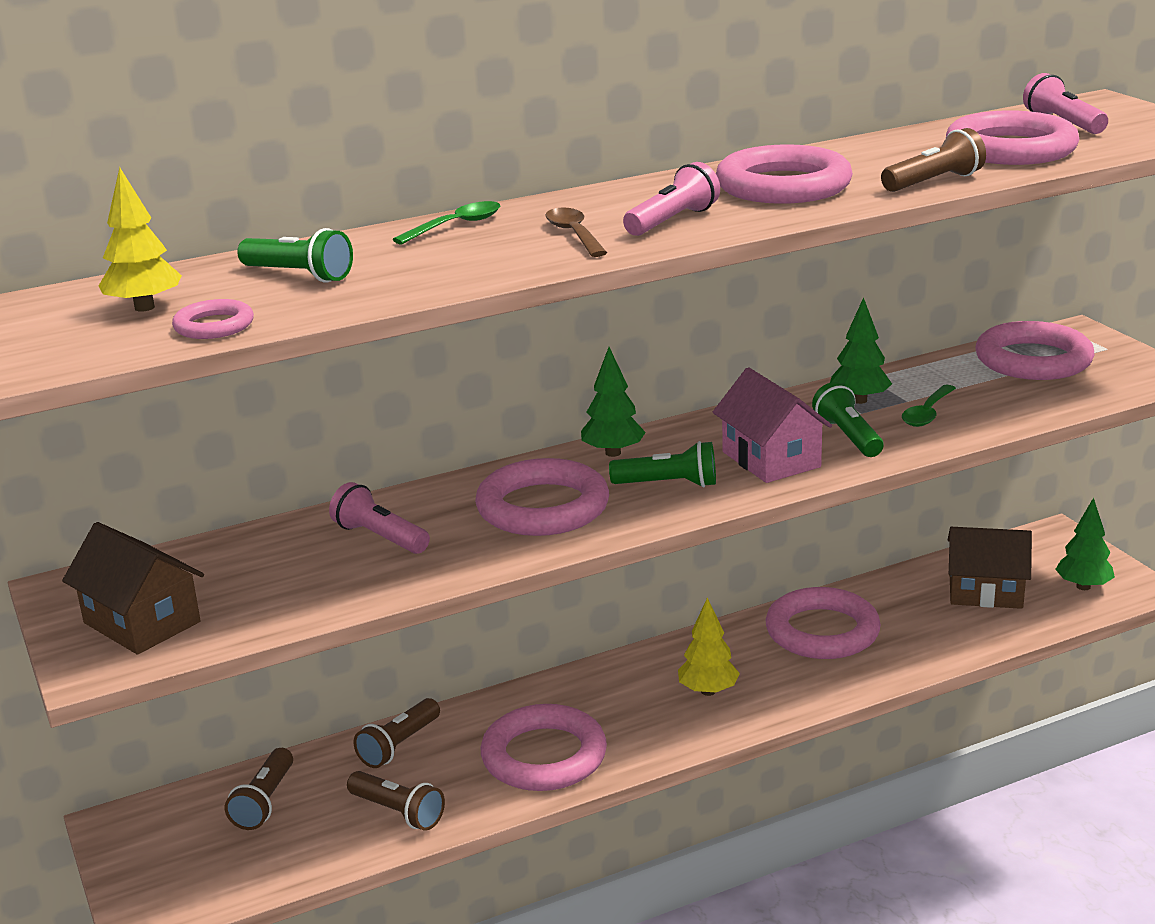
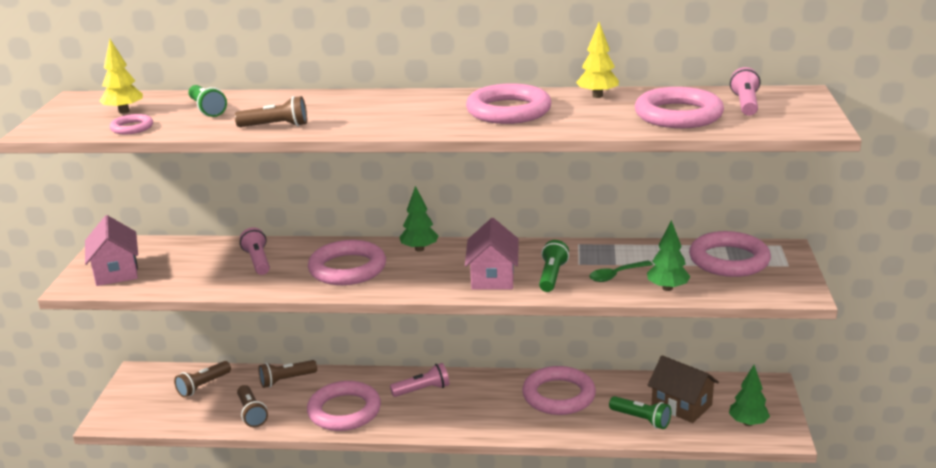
camera: 30 degrees right, 0 degrees up
brown house [62,522,204,655] -> pink house [85,215,138,286]
green spoon [392,201,500,244] -> none
brown spoon [545,208,607,257] -> none
green flashlight [609,441,716,487] -> green flashlight moved to [609,396,671,429]
pink flashlight [623,162,720,236] -> pink flashlight moved to [390,363,450,397]
yellow tree [678,597,740,696] -> yellow tree moved to [576,22,619,98]
green tree [830,297,892,404] -> green tree moved to [647,220,690,291]
brown flashlight [881,128,986,192] -> brown flashlight moved to [235,96,307,127]

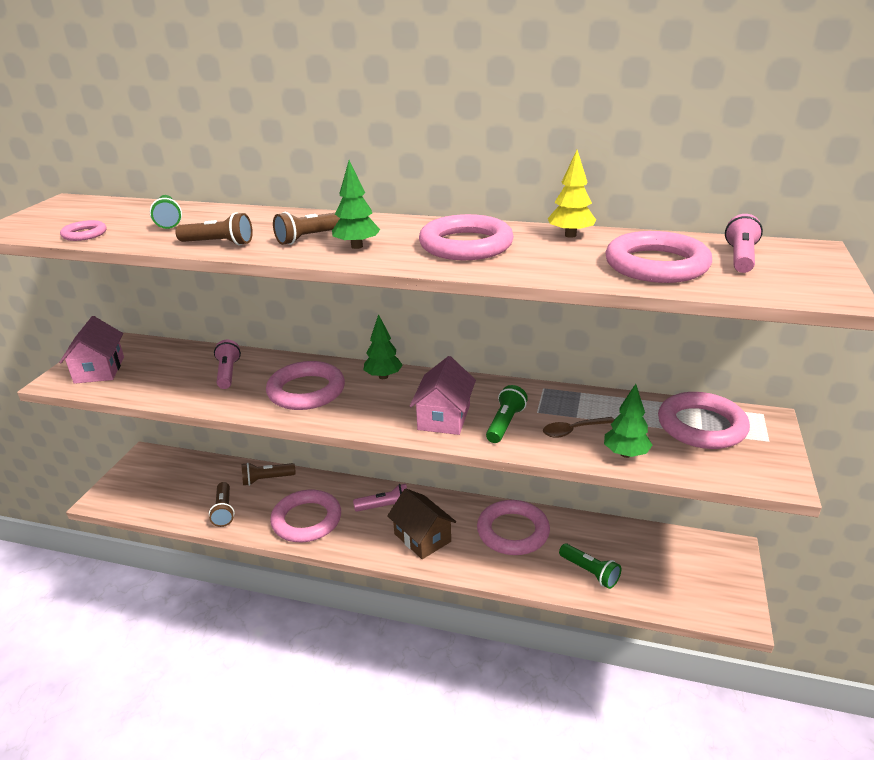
camera: 10 degrees right, 5 degrees up
yellow tree [100,39,143,114] -> none
brown flashlight [174,361,231,397] -> brown flashlight moved to [273,212,340,245]
green spoon [589,260,653,282] -> brown spoon [543,417,615,438]
brown house [648,355,719,423] -> brown house moved to [387,488,456,559]
green tree [729,365,770,426] -> green tree moved to [332,160,380,249]

